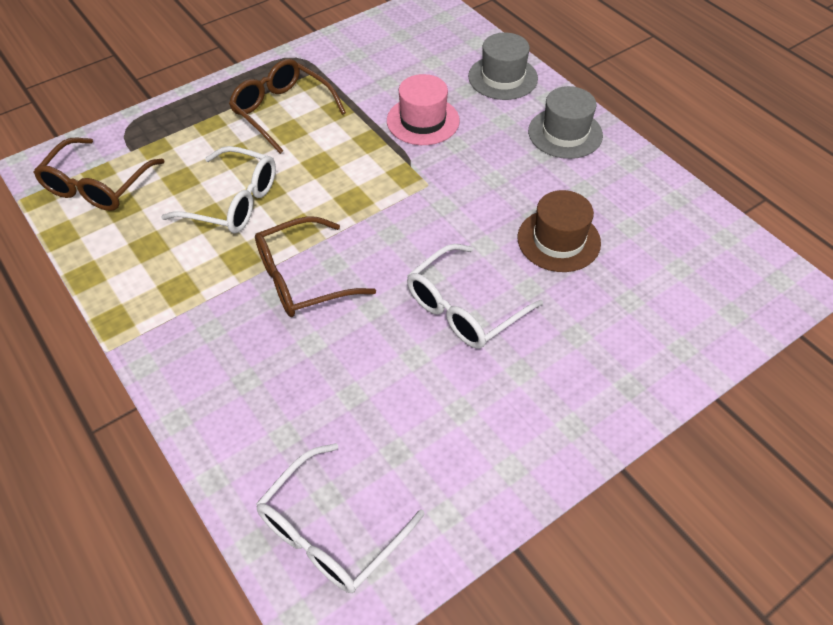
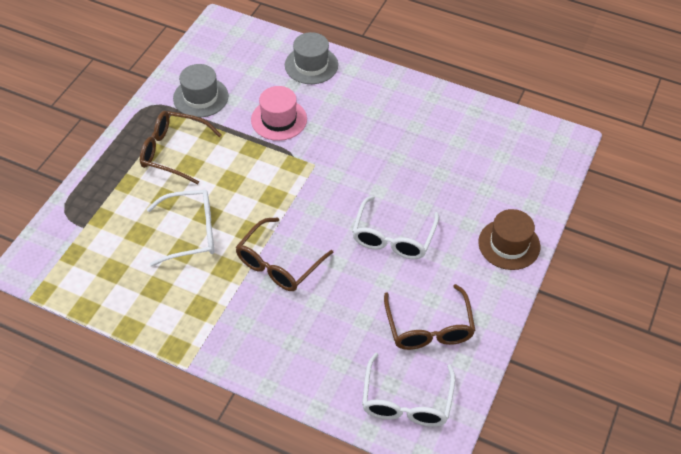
camera: 30 degrees left, 0 degrees up
brown glasses [33,138,165,211] -> brown glasses moved to [384,284,476,350]
brown hat [517,190,601,272] -> brown hat moved to [478,209,540,270]
grey hat [528,86,603,159] -> grey hat moved to [173,64,228,118]

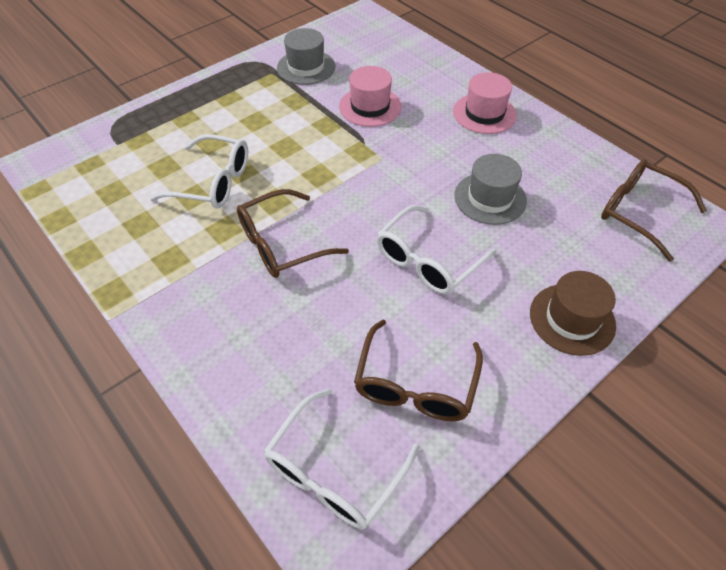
camera: 25 degrees right, 0 degrees up
brown glasses [140,111,222,185] -> brown glasses moved to [601,159,707,262]
grey hat [285,32,338,84] -> grey hat moved to [454,154,527,225]
none -> pink hat [453,72,517,134]

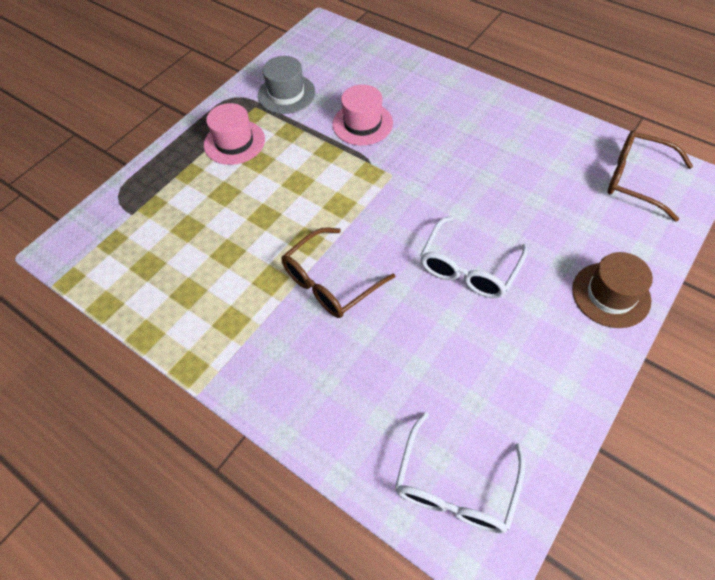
camera: 10 degrees left, 5 degrees up
white glasses [149,134,248,209] -> none
brown glasses [354,319,483,421] -> none
pink hat [453,72,517,134] -> pink hat moved to [204,103,265,165]
grey hat [454,154,527,225] -> none

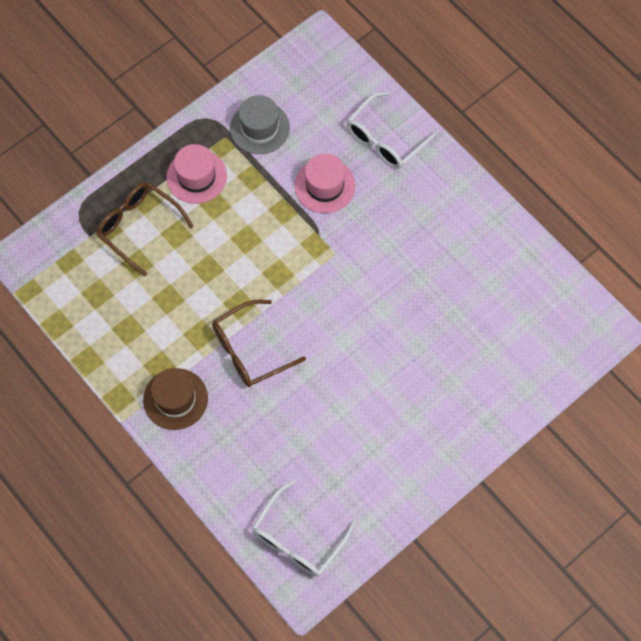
camera: 10 degrees right, 10 degrees up
white glasses [420,216,528,298] -> white glasses moved to [347,91,439,169]
brown hat [572,252,653,328] -> brown hat moved to [143,368,208,430]
brown glasses [607,130,693,222] -> brown glasses moved to [96,182,194,276]

